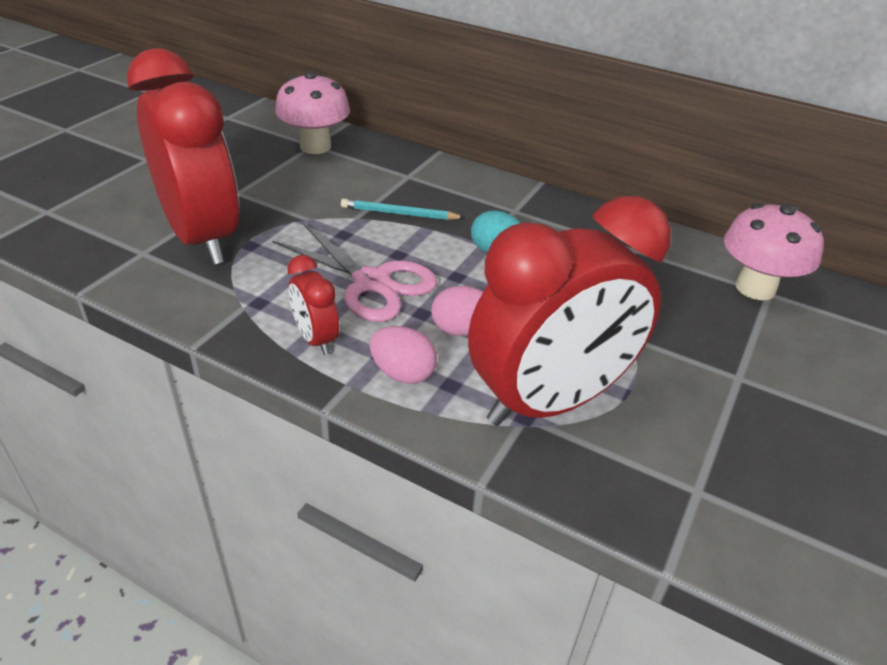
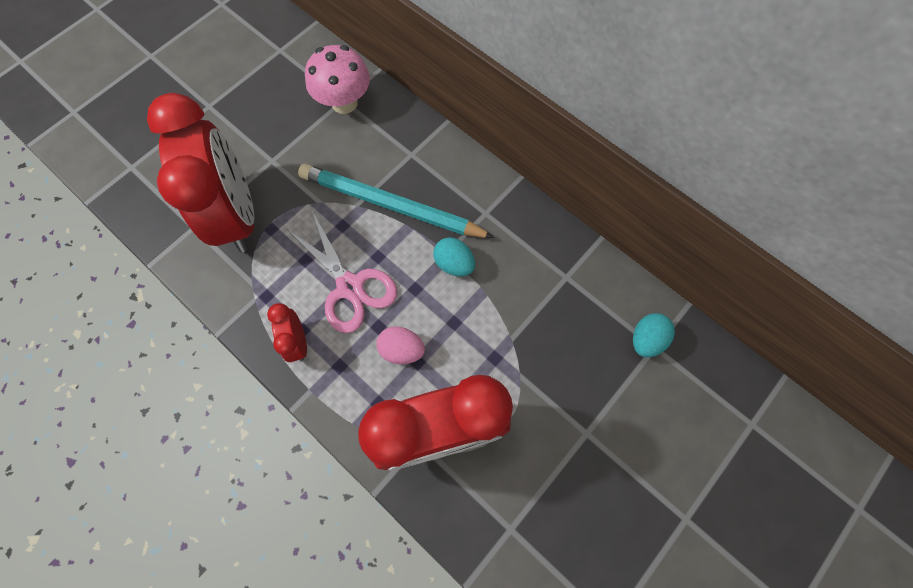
camera: 15 degrees right, 30 degrees up
turquoise pencil [341,199,465,220] -> turquoise pencil [298,164,495,238], size x2.06
pink egg [370,326,437,384] -> none
pink mushroom [724,203,824,300] -> turquoise egg [633,313,675,358]

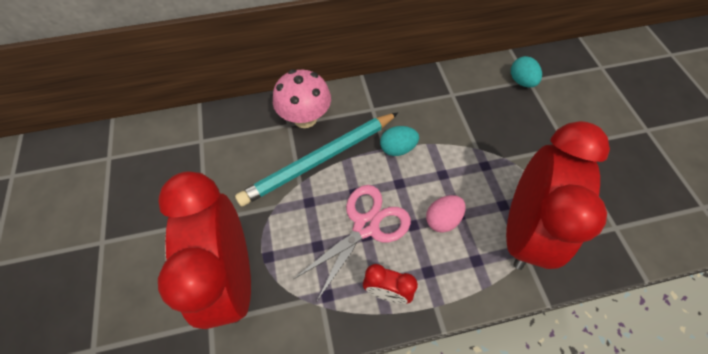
camera: 55 degrees left, 10 degrees down
red clock [147,93,254,252] -> red clock turned 120 degrees counterclockwise [158,171,251,329]
pink scissors [288,211,397,333] -> pink scissors turned 45 degrees counterclockwise [294,185,411,301]
pink mushroom [305,45,370,114] -> pink mushroom moved to [273,69,331,128]

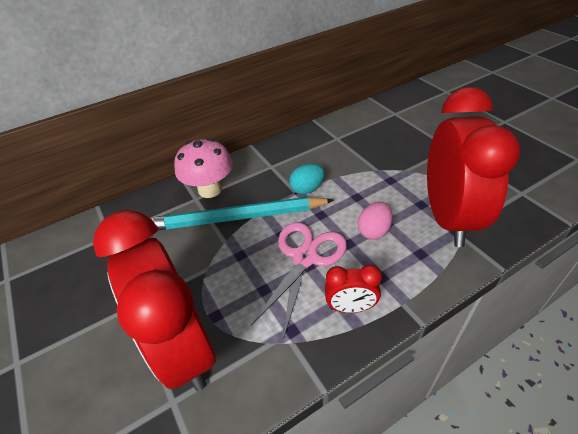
camera: 15 degrees left, 15 degrees down
turquoise pencil [235,113,398,207] -> turquoise pencil turned 45 degrees clockwise [151,197,334,230]
turquoise egg [511,56,542,88] -> none

